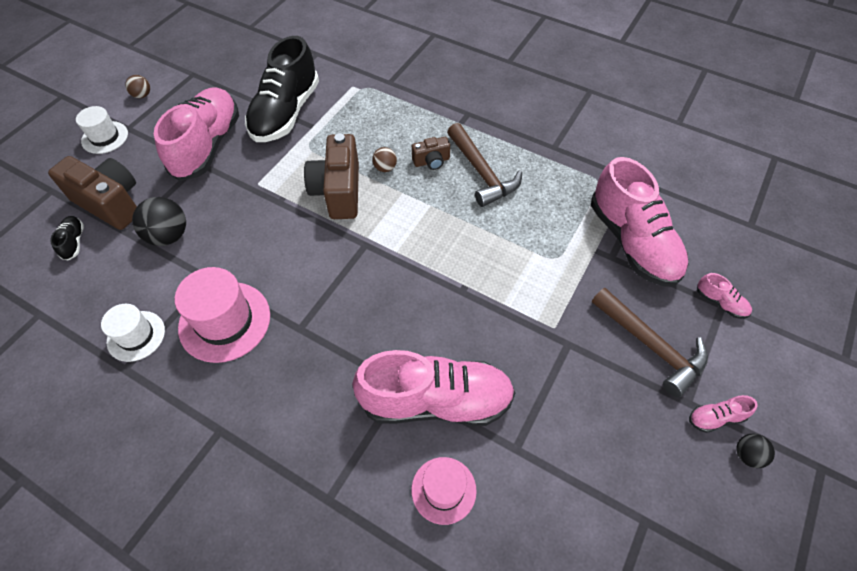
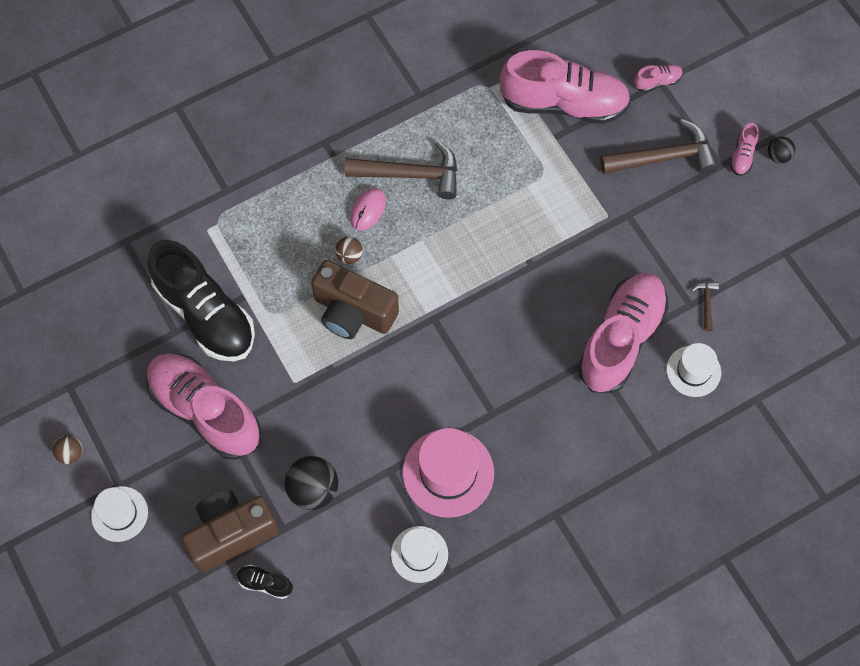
camera: 60 degrees left, 10 degrees up
pink hat [411,457,477,525] -> white hat [666,343,721,397]
brown camera [412,137,450,170] -> pink mouse [350,188,386,231]
none -> brown hammer [691,282,719,331]

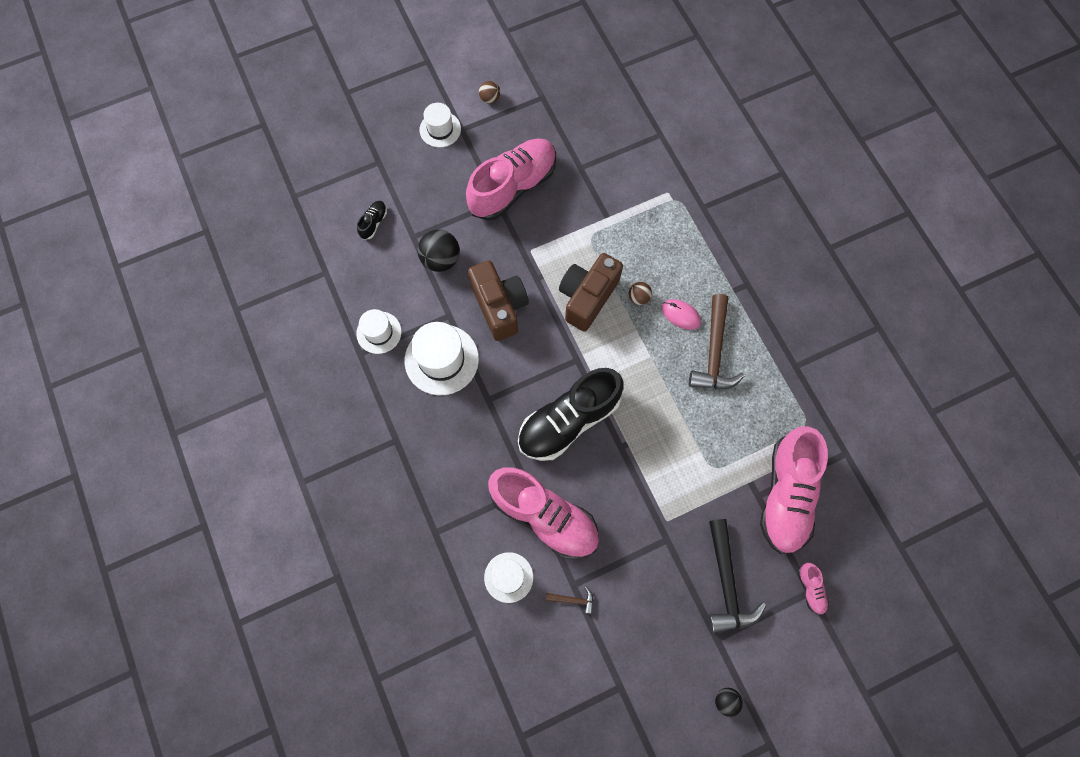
camera: 95 degrees right, 5 degrees up
black shoe [148,240,255,361] -> black shoe moved to [518,368,623,461]
brown camera [181,489,279,572] -> brown camera moved to [468,260,529,341]
pink hat [402,428,494,518] -> white hat [405,322,479,395]
brown hammer [600,119,718,174] -> black hammer [708,519,766,633]
pink shoe [730,123,759,176] -> none

